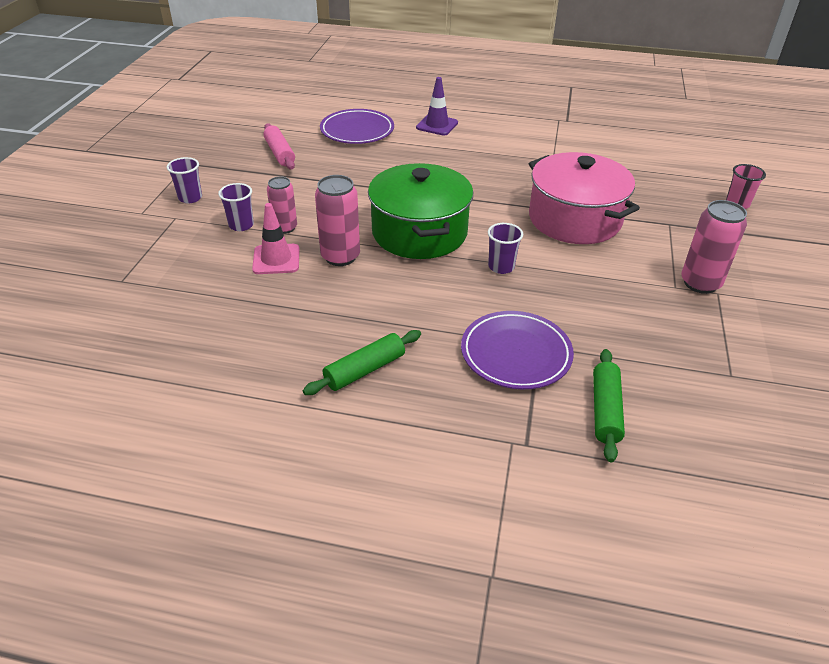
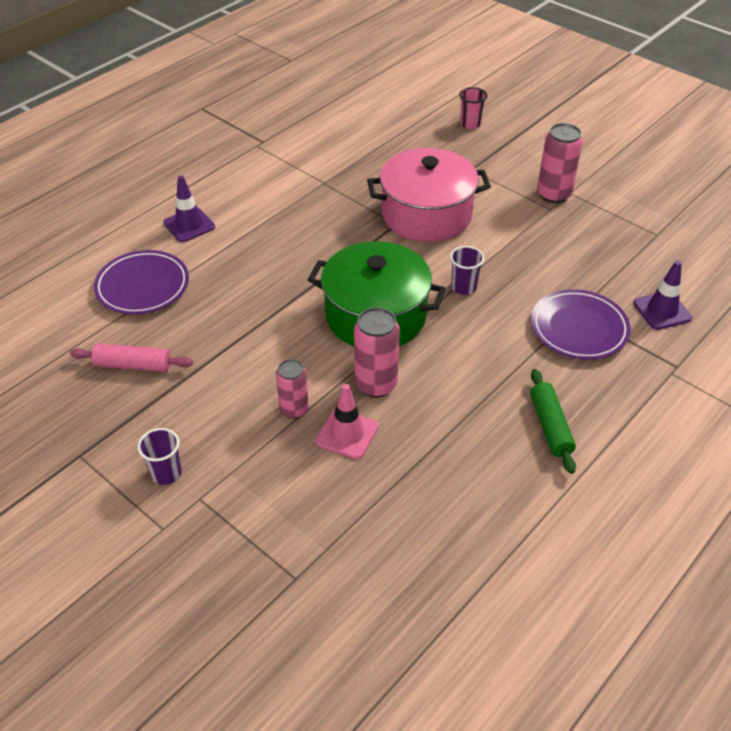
camera: 60 degrees left, 5 degrees up
purple cup [218,183,254,231] -> none
green rolling pin [593,349,625,462] -> purple traffic cone [633,260,692,330]

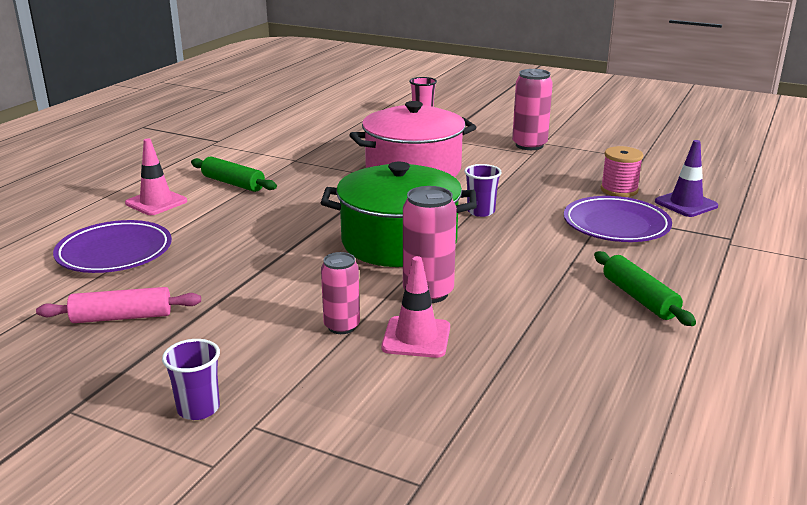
camera: 15 degrees left, 20 degrees down
purple traffic cone [163,176,215,242] -> pink traffic cone [125,139,187,215]
none -> green rolling pin [191,156,277,192]
none -> pink spool [601,146,643,197]

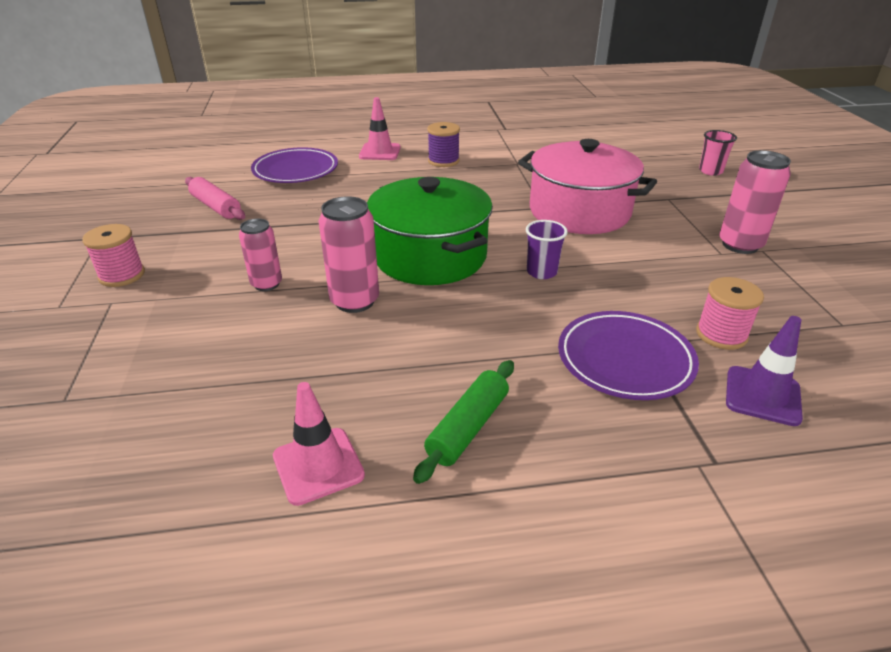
camera: 55 degrees right, 10 degrees up
purple cup [162,339,220,420] -> pink spool [82,224,145,287]
green rolling pin [191,156,277,192] -> purple spool [427,122,460,167]
pink traffic cone [381,256,450,358] -> pink traffic cone moved to [273,382,365,506]

